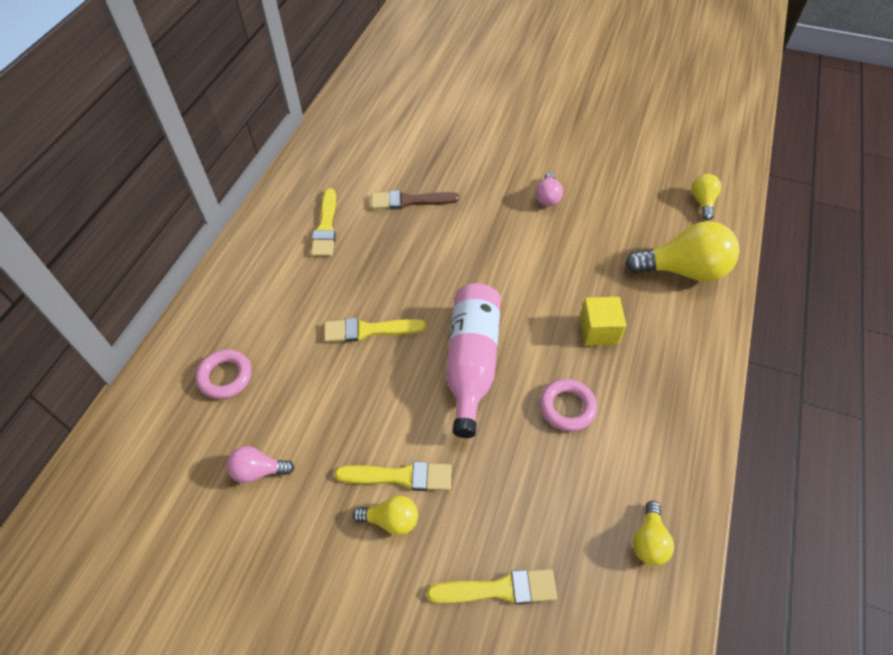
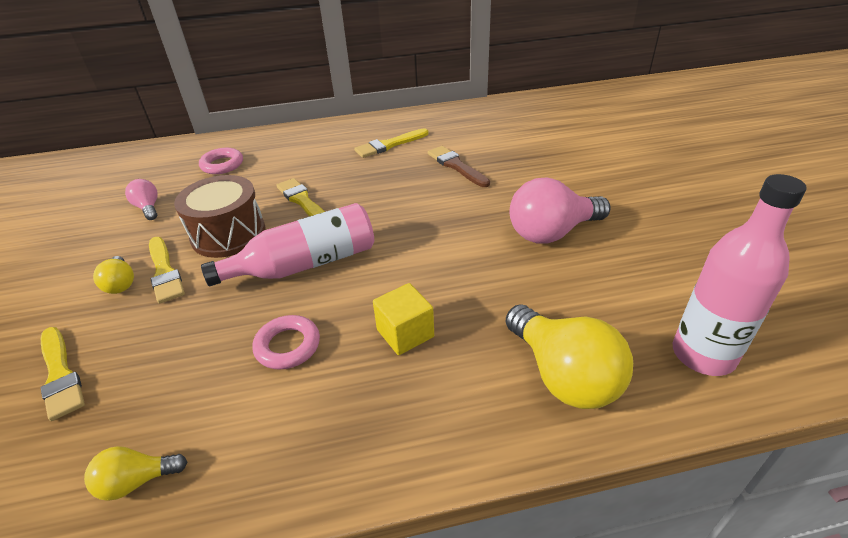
camera: 60 degrees right, 15 degrees down
pink light bulb [535,172,563,206] -> pink light bulb [509,177,610,244], size x1.97
yellow light bulb [692,174,721,220] -> pink bottle [673,174,807,376]
none -> brown drum [174,175,265,258]

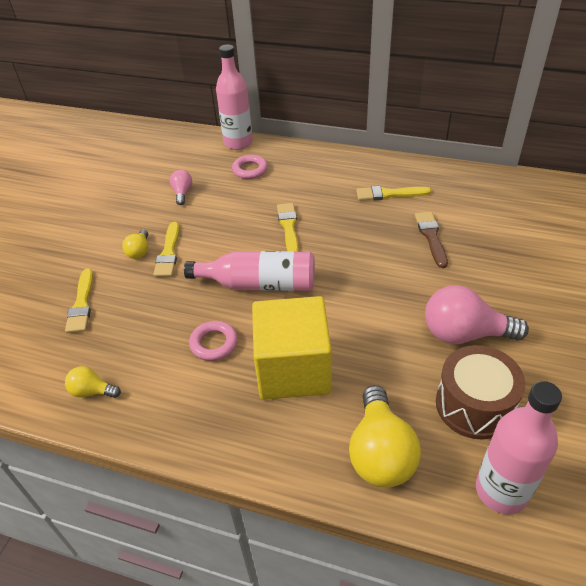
camera: 30 degrees right, 5 degrees up
brown drum [174,175,265,258] -> brown drum moved to [436,345,526,440]
yellow cube [373,283,434,355] -> yellow cube [252,296,331,400], size x2.07
none -> pink bottle [216,45,253,150]

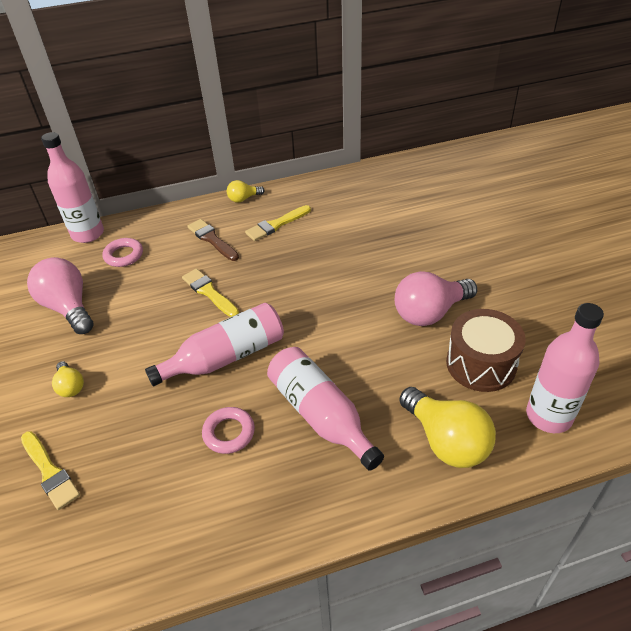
camera: 35 degrees left, 0 degrees up
yellow light bulb [65,366,121,398] -> yellow light bulb moved to [227,180,265,202]
yellow brush [153,222,179,277] -> none
pink light bulb [170,170,192,205] -> pink light bulb [27,257,94,334], size x1.97
yellow cube [252,296,331,400] -> pink bottle [267,347,384,471]
brown brush [415,212,448,268] -> brown brush moved to [188,219,239,261]

